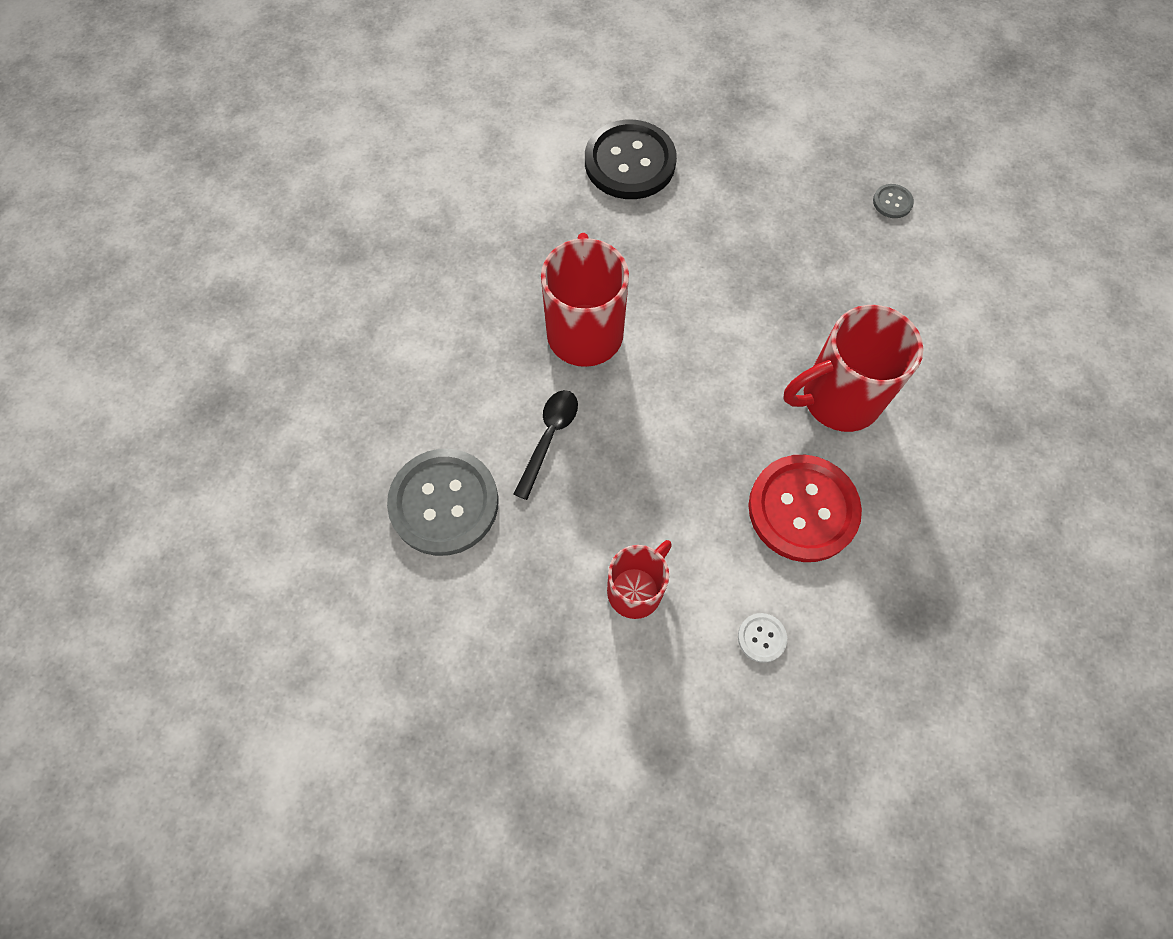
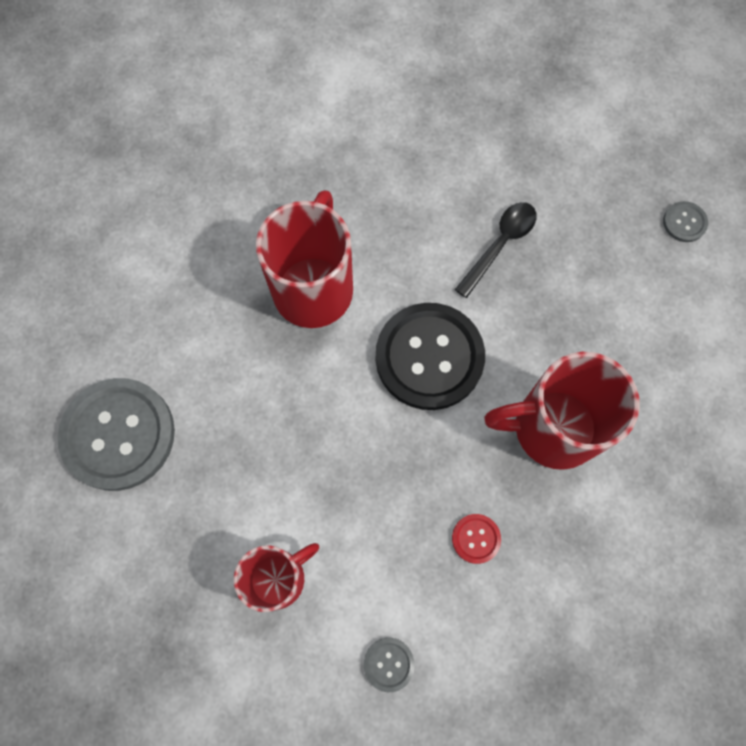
camera: 15 degrees right, 5 degrees up
black spoon [513,390,578,500] -> black spoon moved to [455,202,537,298]
black button [585,120,677,199] -> black button moved to [376,303,485,410]
white button [738,613,787,663] -> grey button [364,638,415,692]
red button [748,455,862,562] -> red button [452,514,501,564], size x0.42

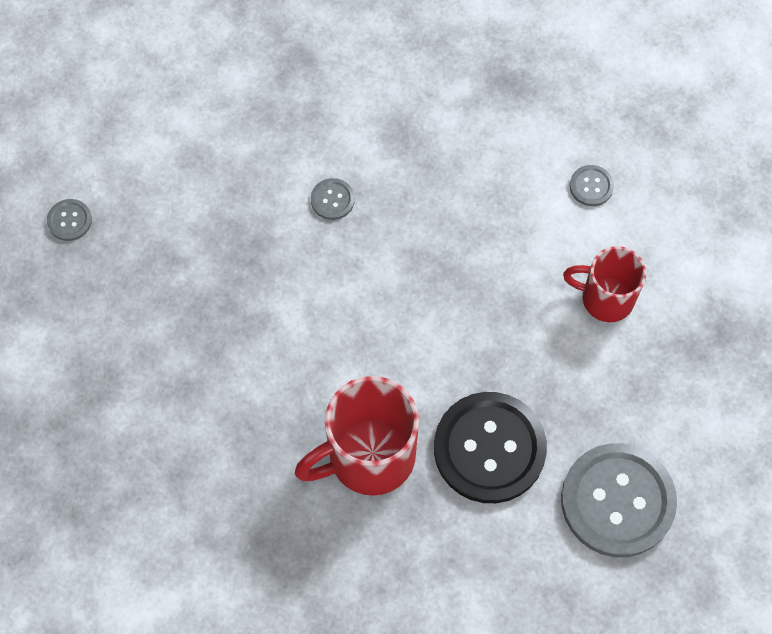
camera: 130 degrees left, 5 degrees down
black button [376,303,485,410] -> black button moved to [434,392,547,503]
red button [452,514,501,564] -> none
black spoon [455,202,537,298] -> none
red mug [484,352,640,470] -> grey button [311,178,355,220]

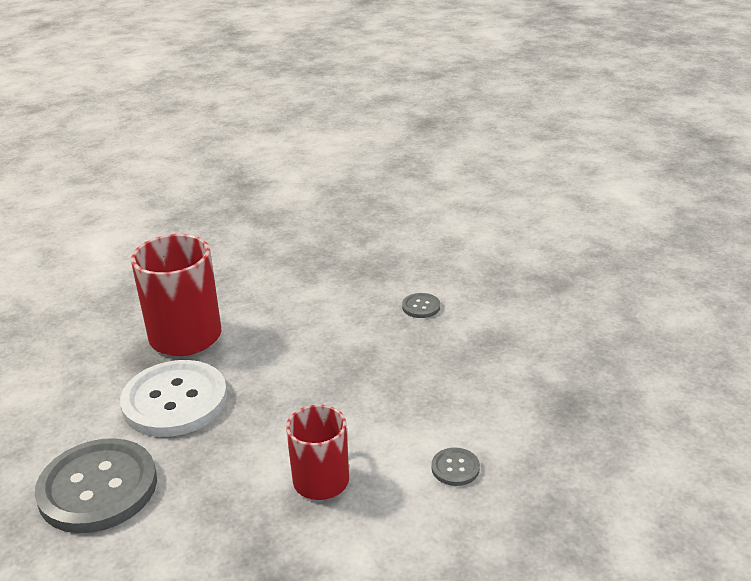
camera: 90 degrees right, 35 degrees down
grey button [47,199,92,241] -> none
black button [434,392,547,503] -> white button [120,360,227,437]

